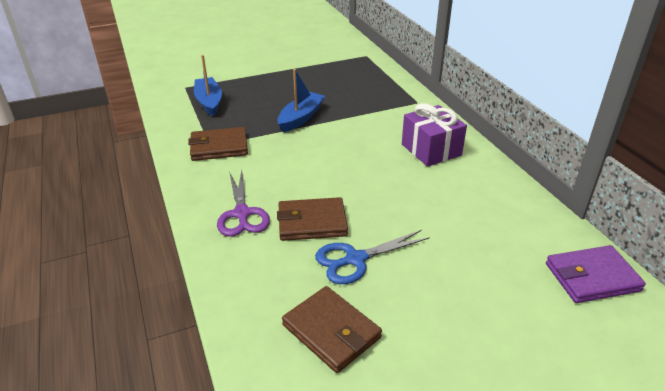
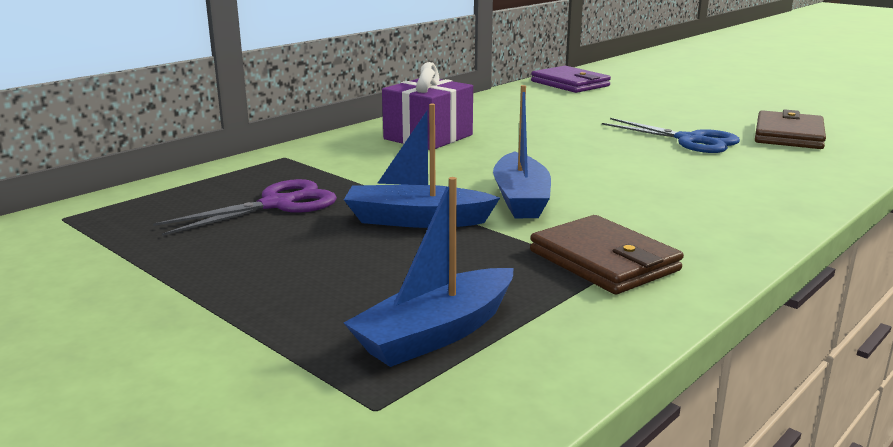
camera: 115 degrees left, 15 degrees down
purple scissors [217,170,270,237] -> purple scissors moved to [153,179,337,236]
brown wallet [277,197,348,241] -> none
none -> blue boat [493,85,551,218]

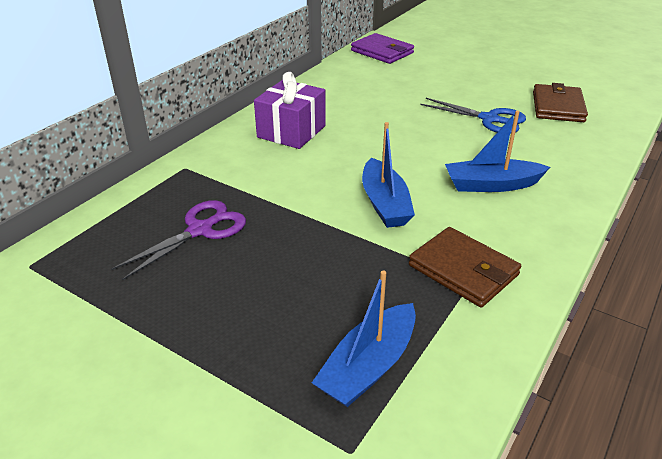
camera: 10 degrees left, 15 degrees up
blue boat [344,104,500,228] -> blue boat moved to [445,111,550,192]

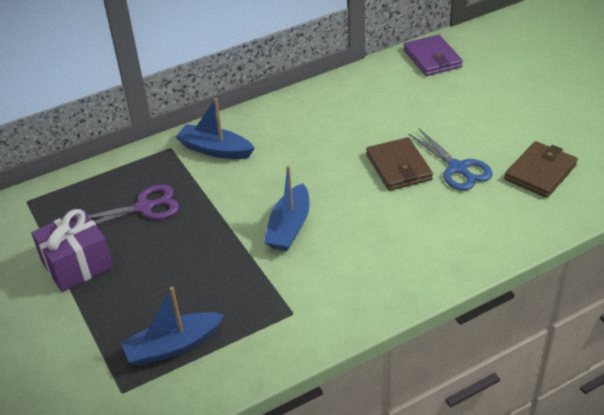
camera: 30 degrees right, 5 degrees up
purple gift [254,72,326,149] -> purple gift moved to [31,209,113,292]
brown wallet [409,227,521,307] -> brown wallet moved to [366,137,433,191]
blue boat [445,111,550,192] -> blue boat moved to [176,98,255,159]

